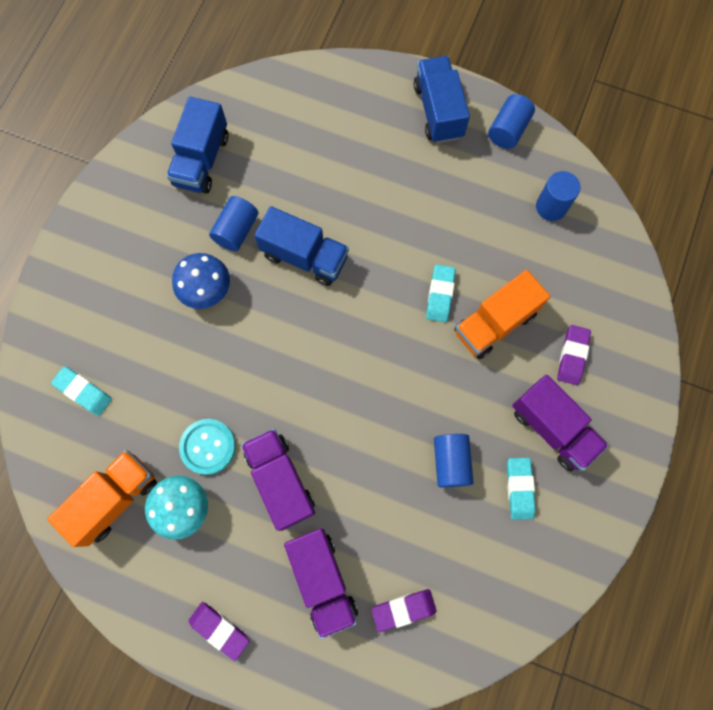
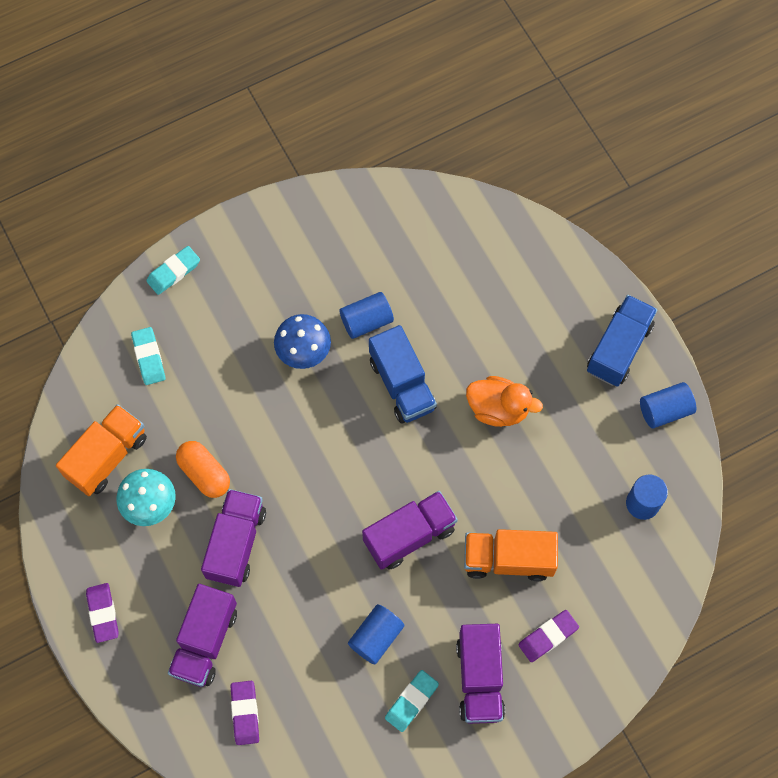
camera: 40 degrees right, 5 degrees down
orange truck [47,450,157,547] -> orange truck turned 45 degrees counterclockwise [56,404,147,496]
blue truck [166,97,228,194] -> none
turquoise button [179,419,236,475] -> orange capsule [176,441,230,498]
purple eraser [372,589,436,632] -> purple eraser turned 60 degrees clockwise [231,681,259,745]
turquoise eraser [426,264,456,322] -> turquoise eraser moved to [146,246,200,295]
none -> purple truck [362,491,458,570]
none -> orange duck [466,376,543,427]

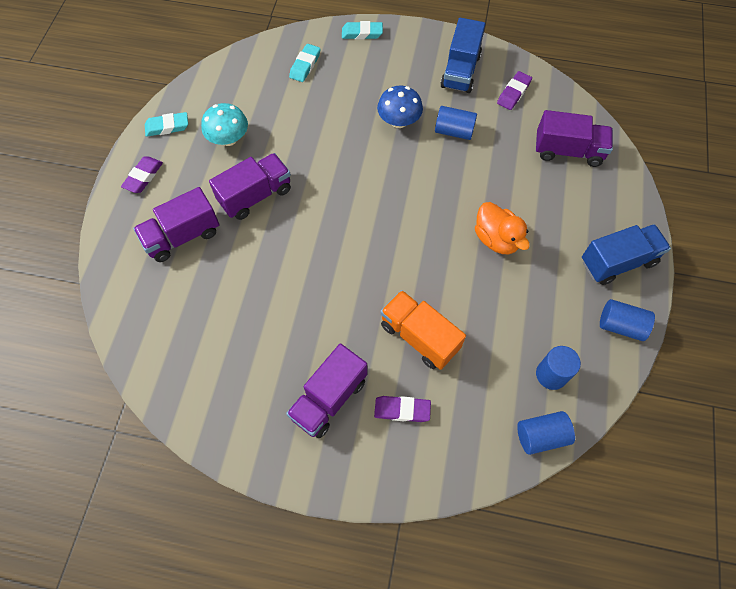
camera: 40 degrees right, 5 degrees down
orange truck [56,404,147,496] -> none
orange capsule [176,441,230,498] -> none
purple eraser [231,681,259,745] -> purple eraser moved to [497,71,532,110]
blue cylinder [348,604,404,665] -> blue cylinder moved to [517,411,575,455]
purple truck [362,491,458,570] -> purple truck moved to [536,110,613,167]
blue truck [369,325,437,423] -> blue truck moved to [440,18,485,93]
turquoise eraser [385,670,439,732] -> turquoise eraser moved to [145,112,188,137]

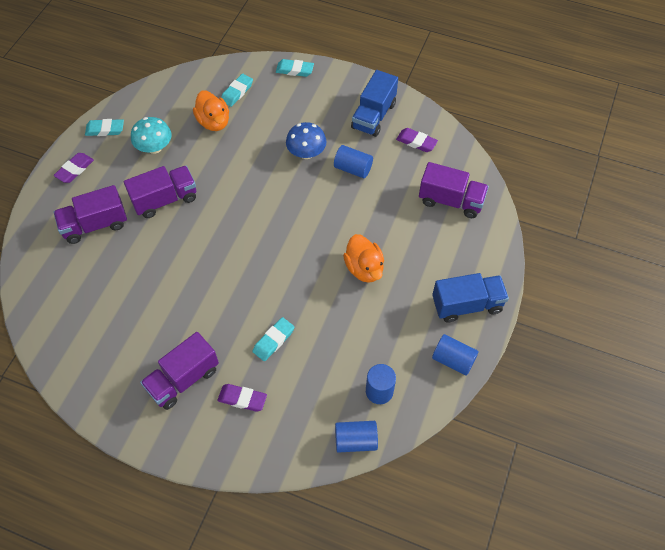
camera: 10 degrees right, 5 degrees down
orange truck [380,290,466,370] -> turquoise eraser [252,317,295,361]
purple eraser [497,71,532,110] -> purple eraser turned 75 degrees clockwise [396,128,438,152]
none -> orange duck [193,90,229,131]

